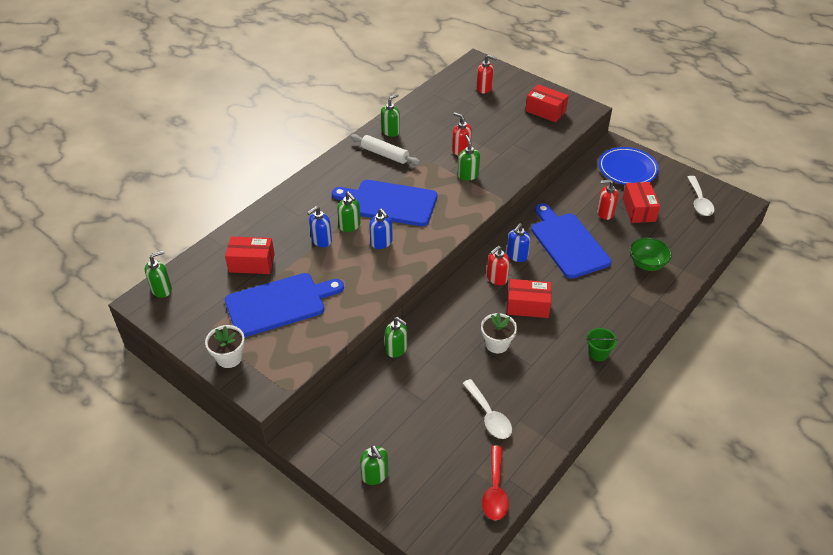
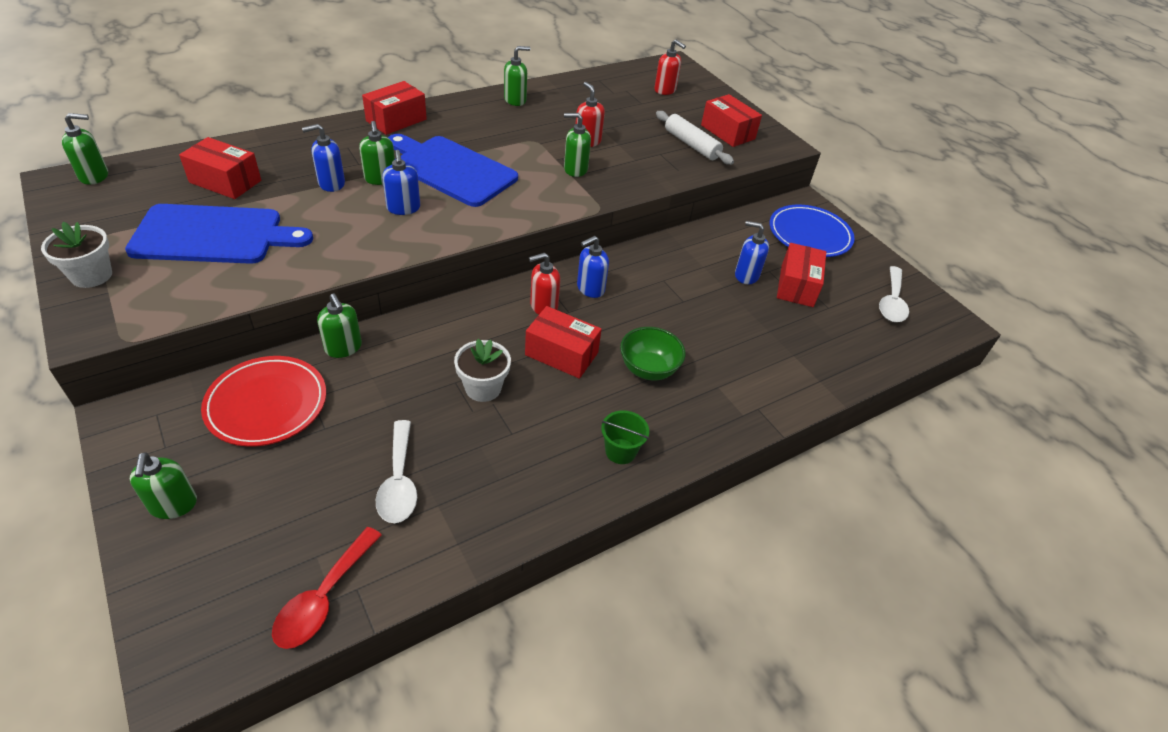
camera: 15 degrees right, 0 degrees up
white rolling pin [350,134,420,165] -> white rolling pin moved to [656,111,734,165]
green soap dispenser [458,135,480,181] -> green soap dispenser turned 90 degrees counterclockwise [564,113,591,177]
blue cutting board [531,203,612,279] -> none
red soap dispenser [597,180,618,220] -> blue soap dispenser [735,221,769,284]
green bowl [630,237,672,271] -> green bowl moved to [620,327,686,380]
none -> red plate [201,356,326,447]
none -> red box [362,81,427,135]

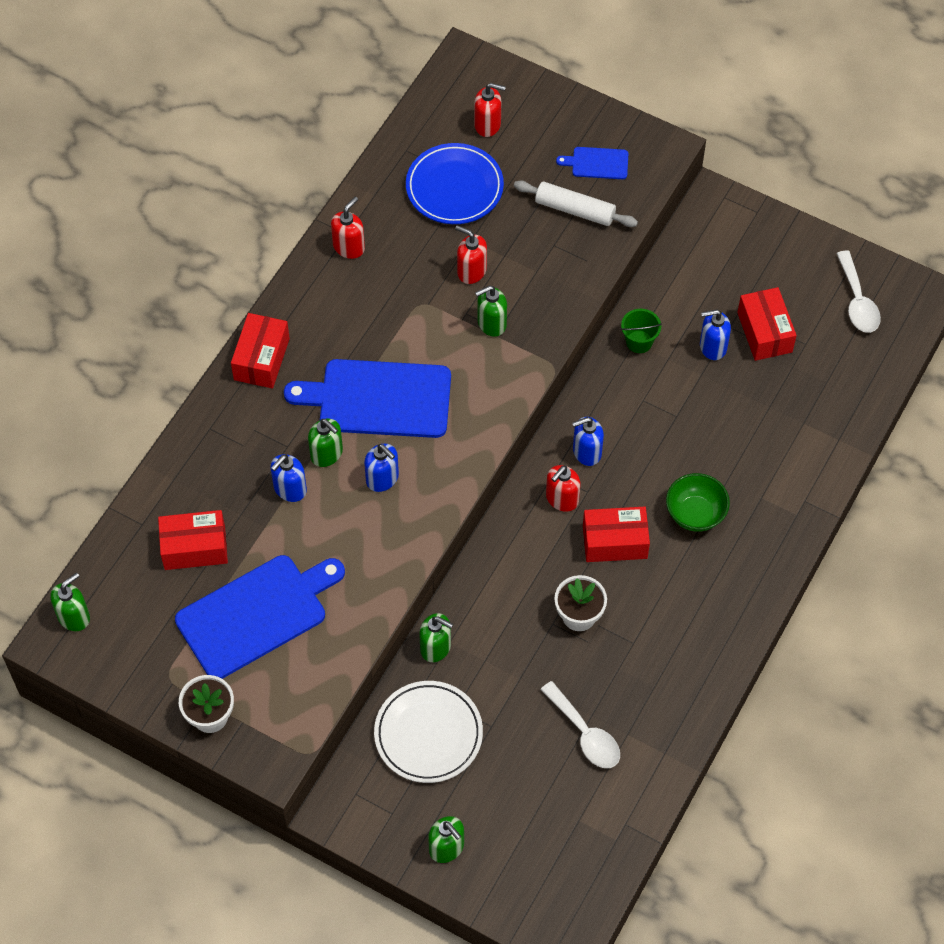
camera: 25 degrees left, 15 degrees up
red plate [201,356,326,447] -> white plate [374,681,483,783]
red spoon [272,527,382,649] -> none
green soap dispenser [504,46,530,106] -> red soap dispenser [331,197,365,259]
blue soap dispenser [577,236,609,298] -> blue soap dispenser turned 45 degrees clockwise [572,417,604,466]
green bucket [601,410,649,464] -> green bucket moved to [621,309,662,353]
red box [701,94,762,147] -> blue cutting board [556,147,628,179]
blue plate [770,205,855,257] -> blue plate moved to [406,143,504,224]

